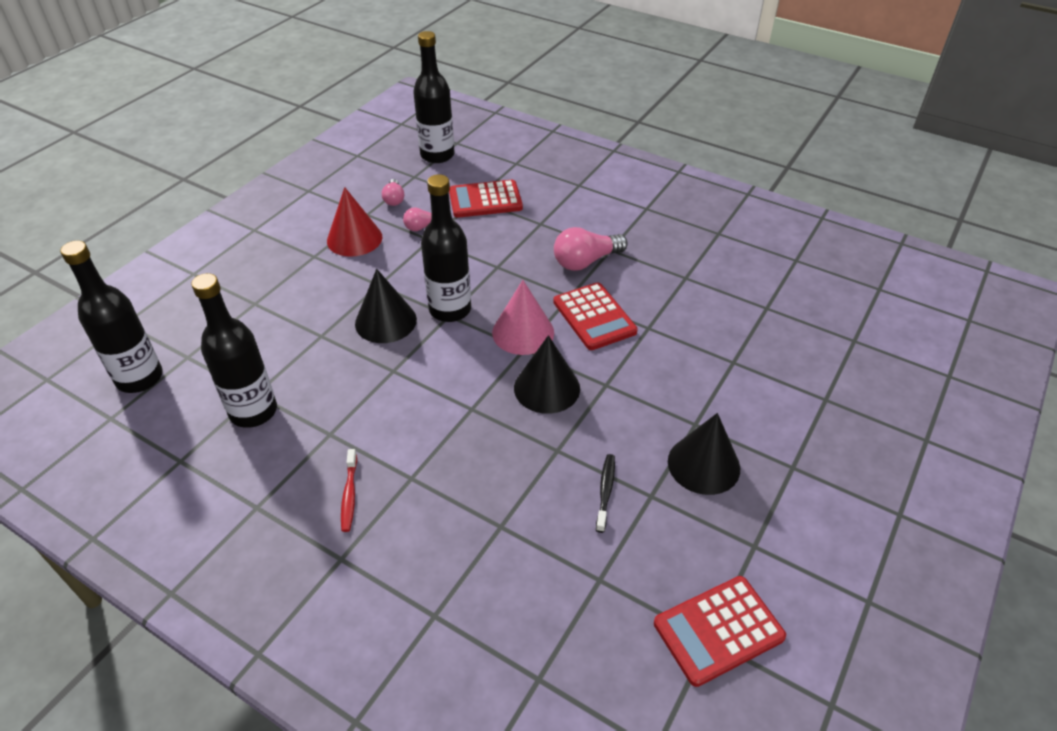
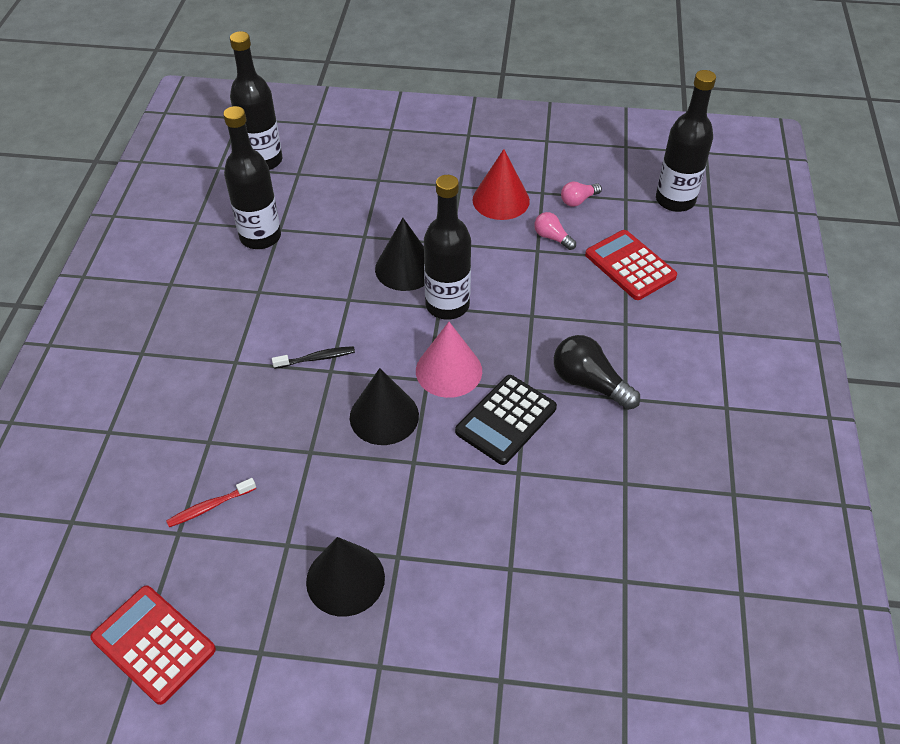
camera: 65 degrees right, 5 degrees up
red toothbrush [341,449,357,532] -> red toothbrush moved to [166,478,256,527]
red calculator [553,282,638,350] -> black calculator [455,375,557,465]
pink light bulb [554,227,628,271] -> black light bulb [554,335,640,410]
black toothbrush [596,454,615,533] -> black toothbrush moved to [272,346,355,369]

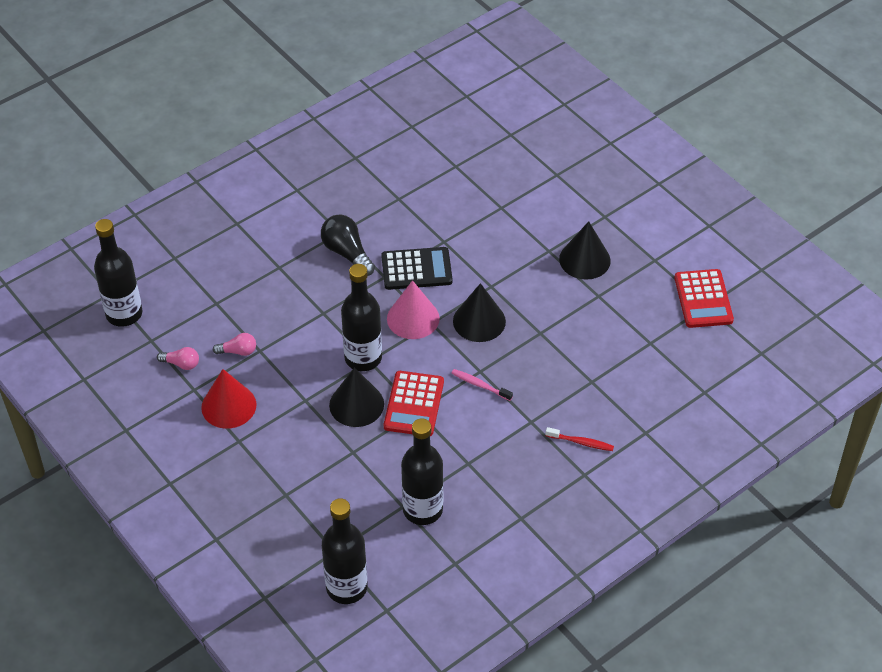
camera: 135 degrees left, 0 degrees up
red toothbrush [166,478,256,527] -> red toothbrush moved to [546,427,614,451]
black toothbrush [272,346,355,369] -> pink toothbrush [451,369,513,401]
pink light bulb [534,212,576,250] -> pink light bulb turned 90 degrees counterclockwise [213,333,256,356]
black light bulb [554,335,640,410] -> black light bulb turned 150 degrees clockwise [321,215,375,276]
red calculator [585,230,677,300] -> red calculator moved to [384,371,444,436]

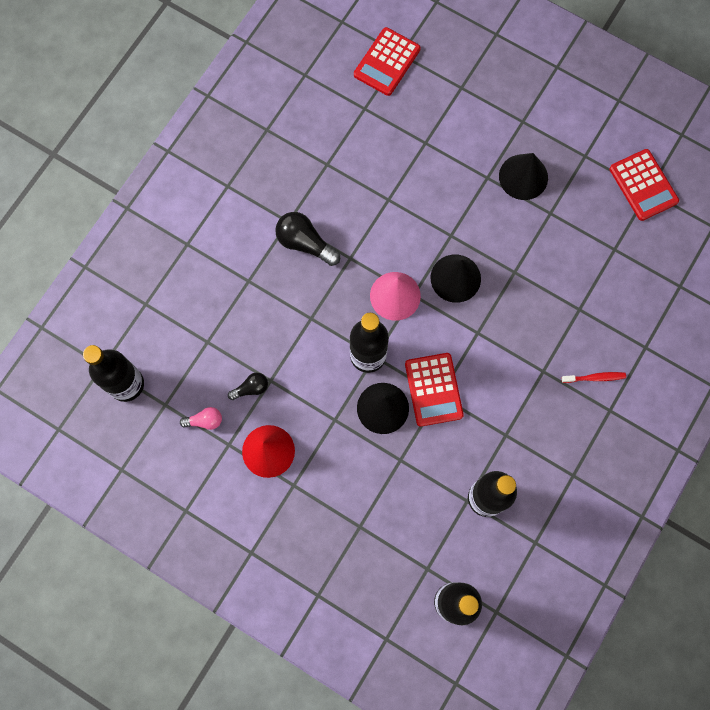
camera: 20 degrees left, 25 degrees up
pink light bulb [213,333,256,356] -> black light bulb [228,373,268,400]
black calculator [381,247,453,290] -> none
pink toothbrush [451,369,513,401] -> none
none -> red calculator [354,27,421,96]

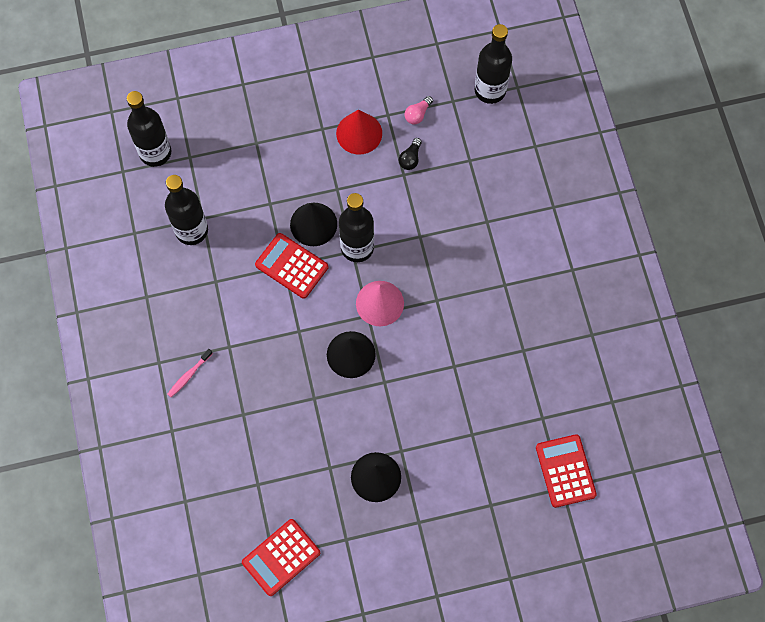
camera: 135 degrees right, 5 degrees down
black light bulb [275,212,340,266] -> none
red toothbrush [562,372,626,383] -> pink toothbrush [168,349,213,397]
red calculator [609,149,679,221] -> red calculator turned 60 degrees counterclockwise [242,519,320,596]

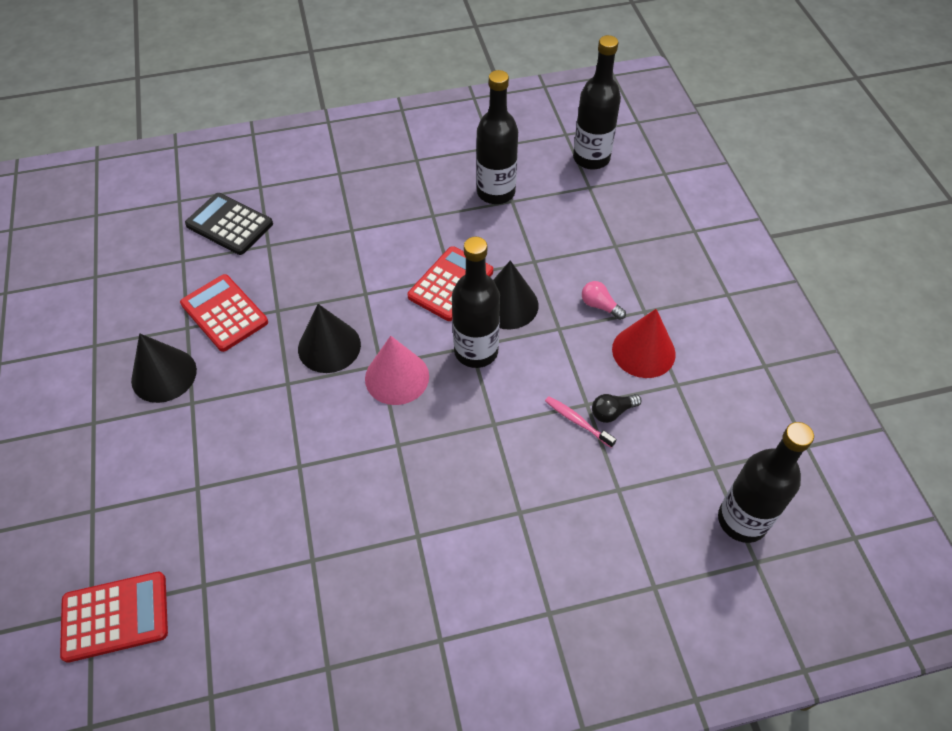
camera: 90 degrees right, 15 degrees down
pink toothbrush [168,349,213,397] -> pink toothbrush moved to [545,396,617,448]
red calculator [242,519,320,596] -> red calculator moved to [180,274,268,352]
black light bulb [399,138,422,170] -> black light bulb turned 45 degrees counterclockwise [592,394,641,423]
pink light bulb [405,96,433,124] -> pink light bulb moved to [582,281,626,320]
none -> black calculator [185,193,273,255]

